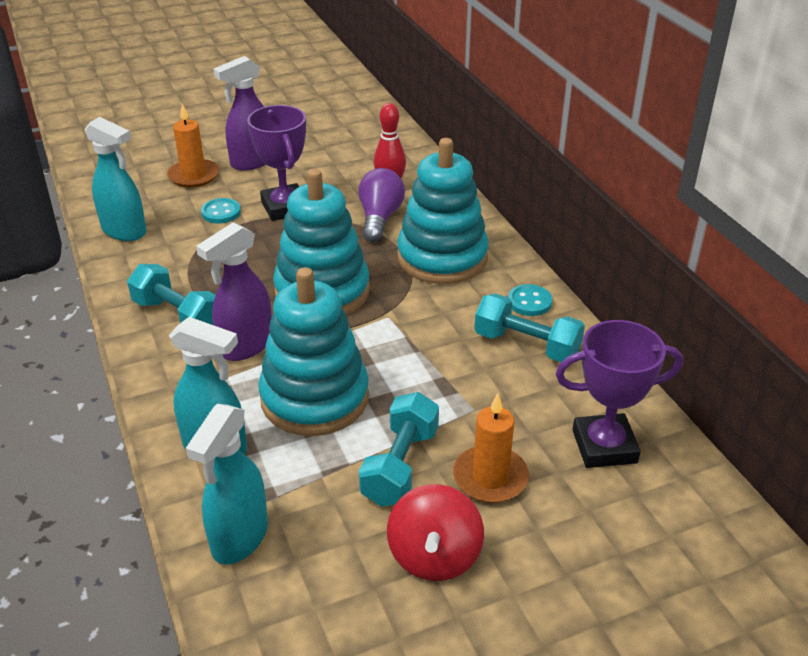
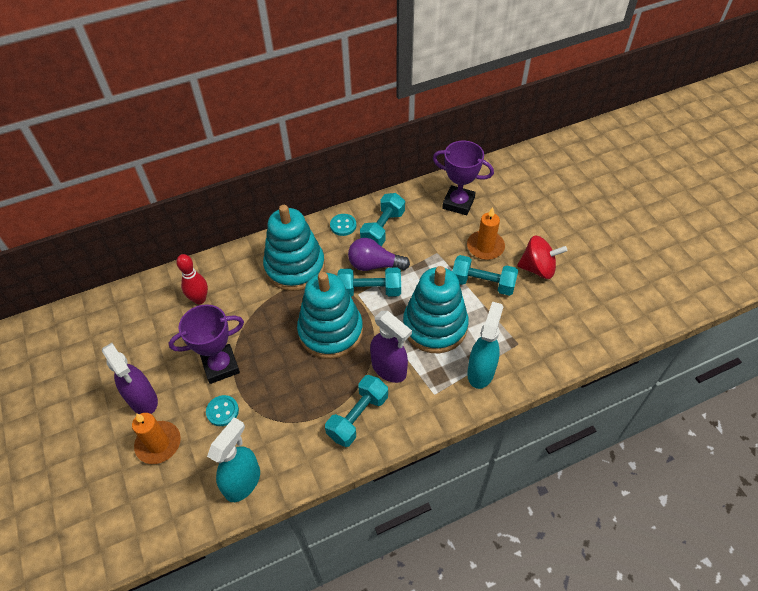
camera: 90 degrees left, 15 degrees up
turquoise spray bottle [186,404,268,565] -> none
purple light bulb [358,168,405,242] -> purple light bulb moved to [348,238,410,271]
purple trophy [556,320,683,468] -> purple trophy turned 60 degrees counterclockwise [433,141,494,215]
none -> turquoise dumbbell [337,268,401,297]

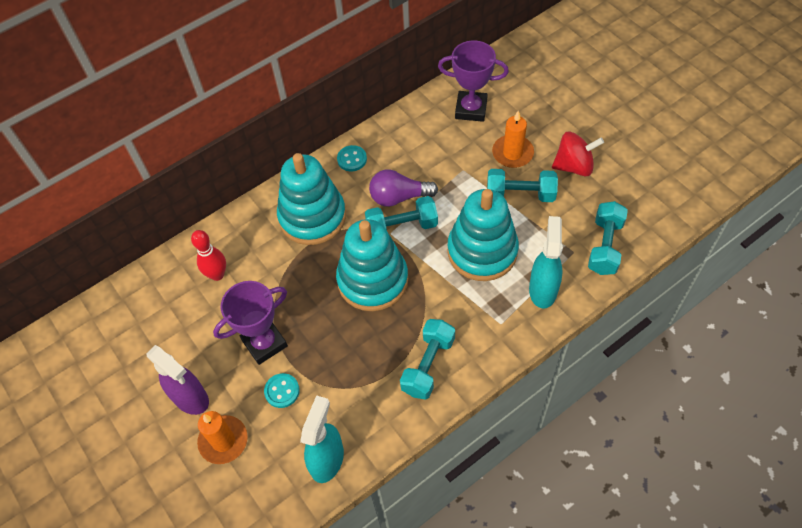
camera: 10 degrees left, 5 degrees up
turquoise dumbbell [360,193,405,247] -> turquoise dumbbell moved to [588,201,628,275]
purple spray bottle [370,311,412,383] -> none

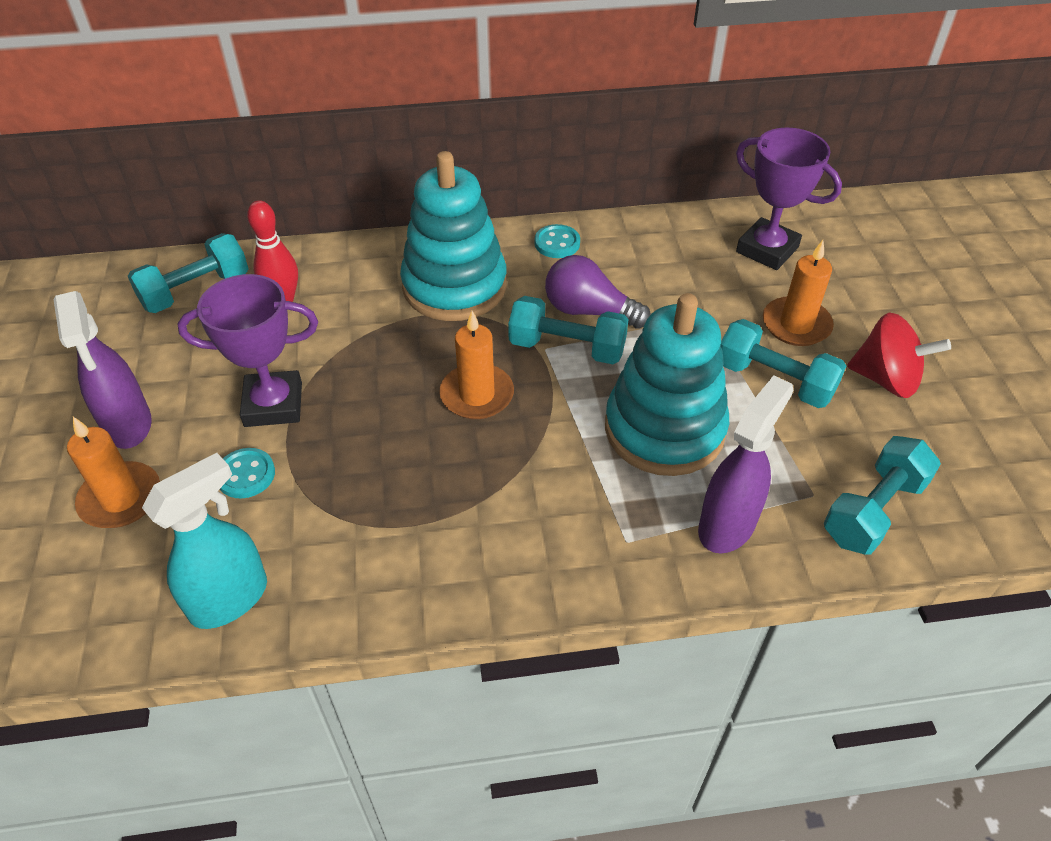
camera: 25 degrees right, 10 degrees down
turquoise stacking toy [336,219,408,311] -> orange candle [439,311,514,419]
turquoise dumbbell [400,319,455,400] -> turquoise dumbbell moved to [128,233,249,313]
turquoise spray bottle [529,216,563,308] -> purple spray bottle [698,375,793,553]

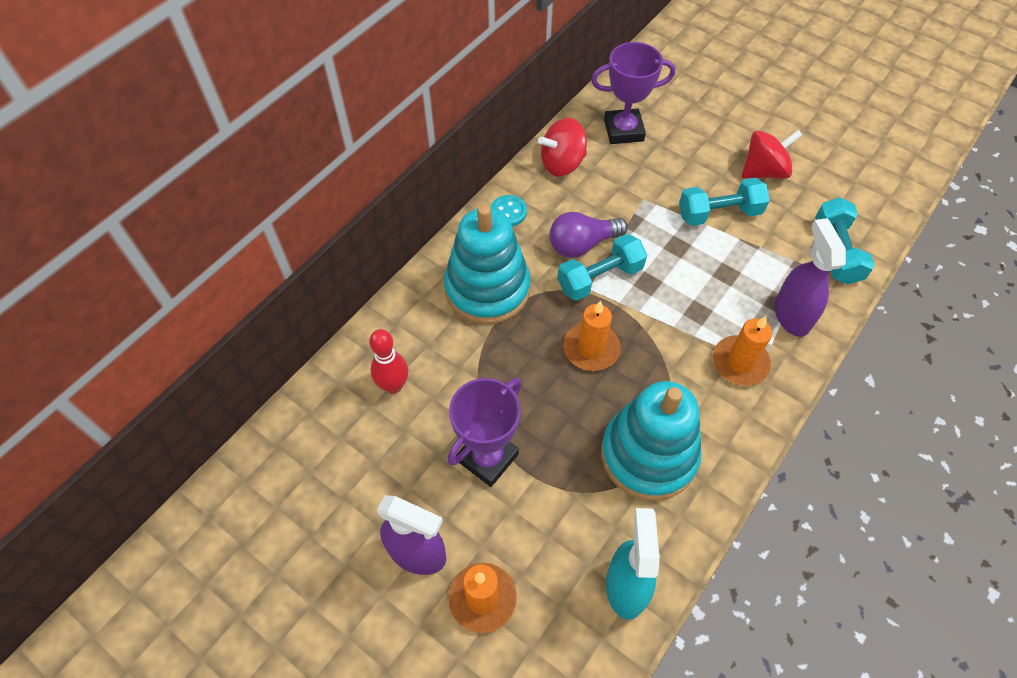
camera: 45 degrees left, 10 degrees up
turquoise dumbbell [128,233,249,313] -> none
turquoise button [220,448,275,498] -> none
turquoise stacking toy [605,293,729,476] -> turquoise stacking toy moved to [601,381,702,501]
orange candle [763,240,834,346] -> orange candle moved to [713,316,772,386]
none -> red spinning top [538,118,587,176]

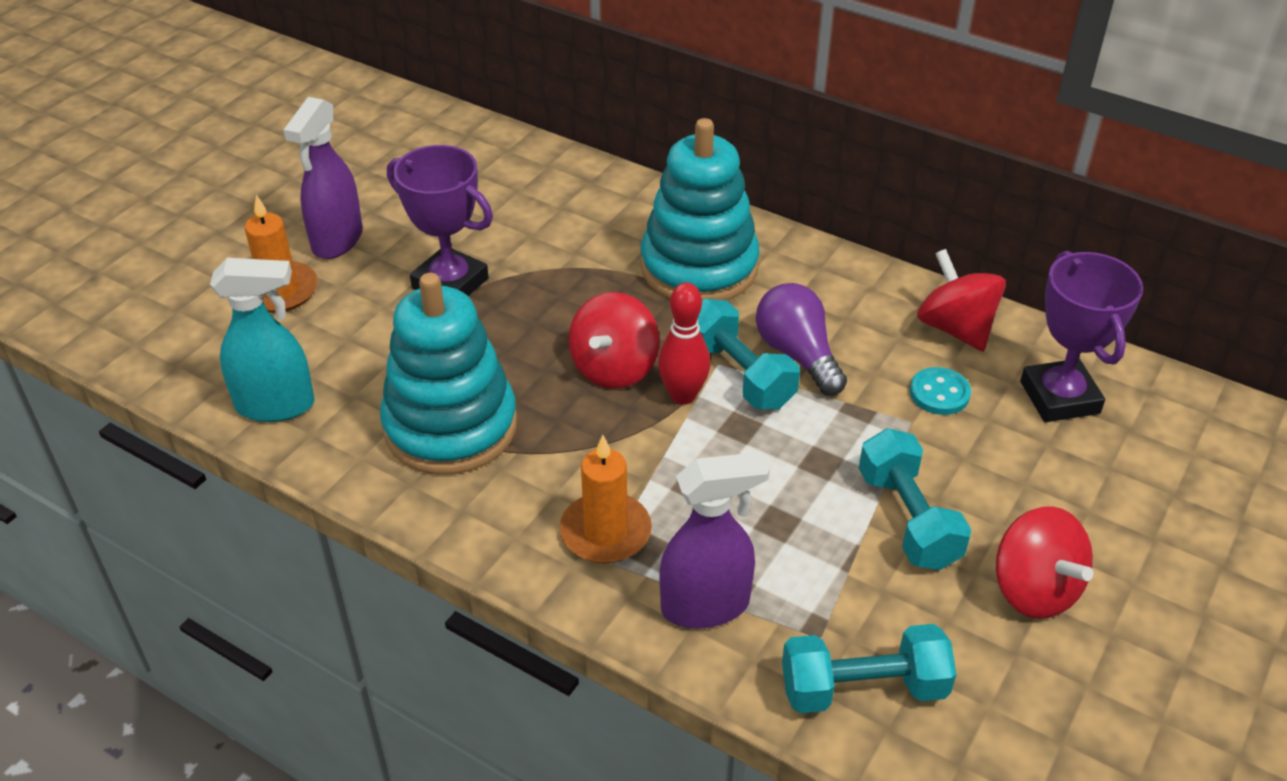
camera: 85 degrees right, 15 degrees down
red bowling pin [369,329,408,394] -> red bowling pin moved to [658,282,710,405]
turquoise button [490,195,527,226] -> turquoise button moved to [910,367,971,415]
orange candle [563,300,621,371] -> red spinning top [569,292,659,389]

